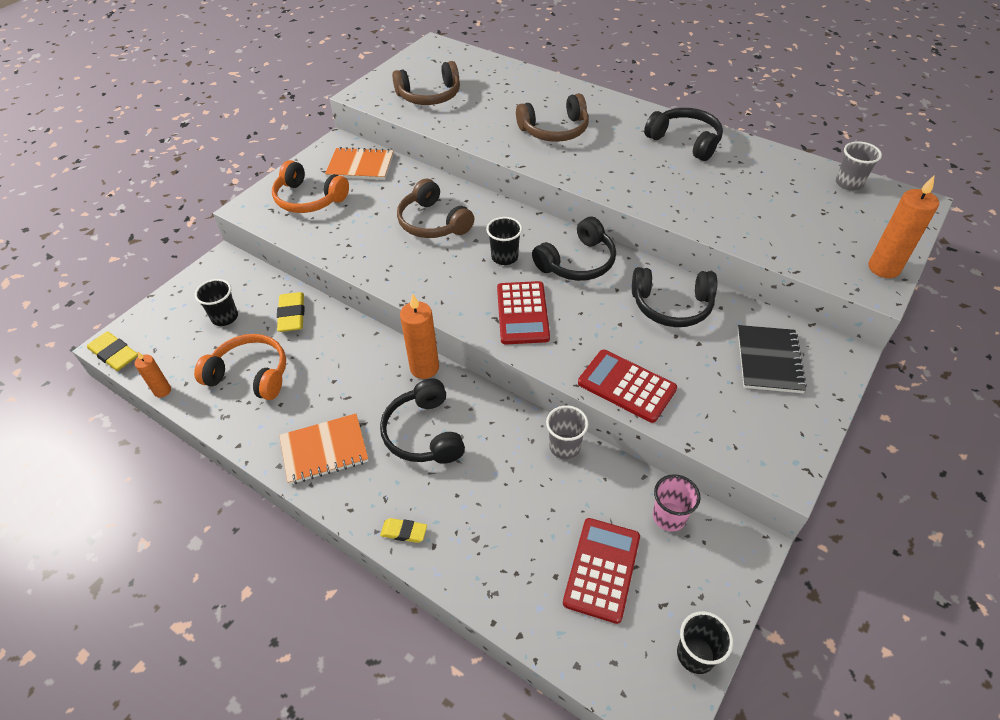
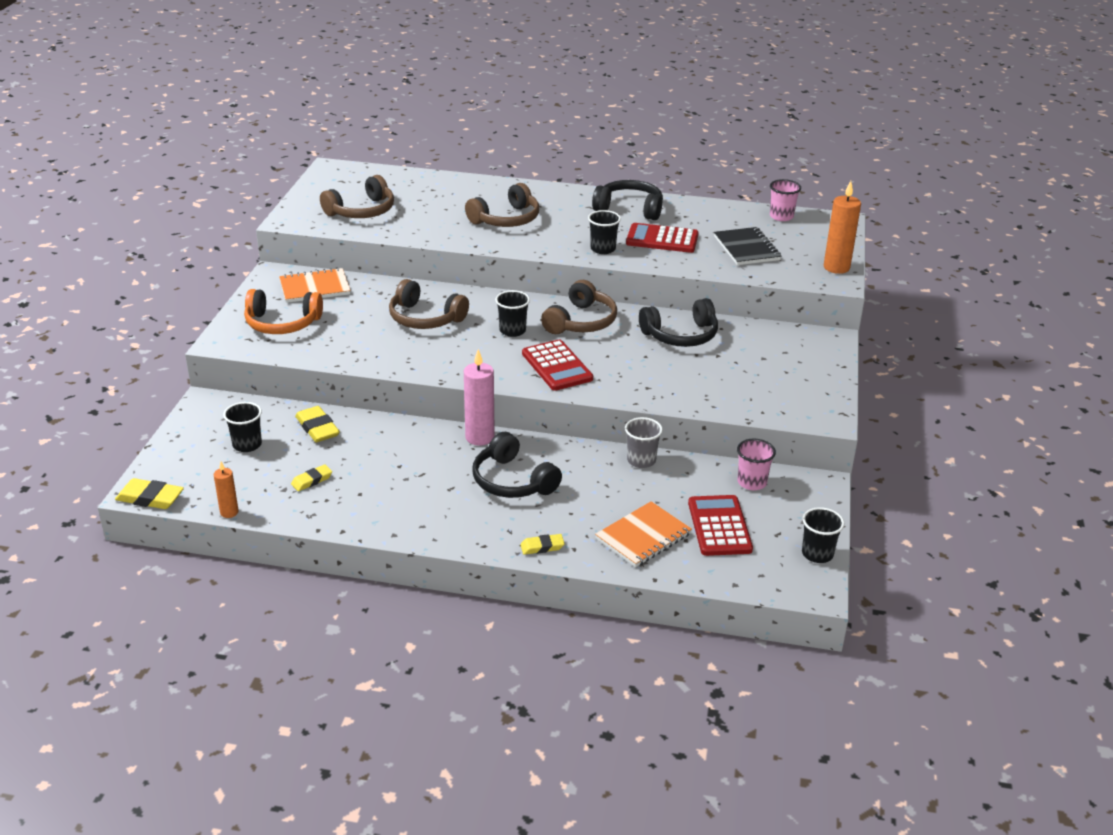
camera: 25 degrees left, 15 degrees down
orange headphones [194,334,286,400] -> yellow eraser [291,464,332,491]
orange notebook [279,414,368,485] -> orange notebook moved to [595,501,692,567]
orange candle [400,294,439,379] -> pink candle [464,349,495,446]
black headphones [532,217,616,281] -> brown headphones [541,280,617,334]
red calculator [578,350,677,423] -> red calculator moved to [626,223,699,253]
black notebook [738,325,807,393] -> black notebook moved to [714,227,781,265]
grey cup [836,141,882,191] -> pink cup [770,179,801,221]
none -> black cup [588,210,621,254]

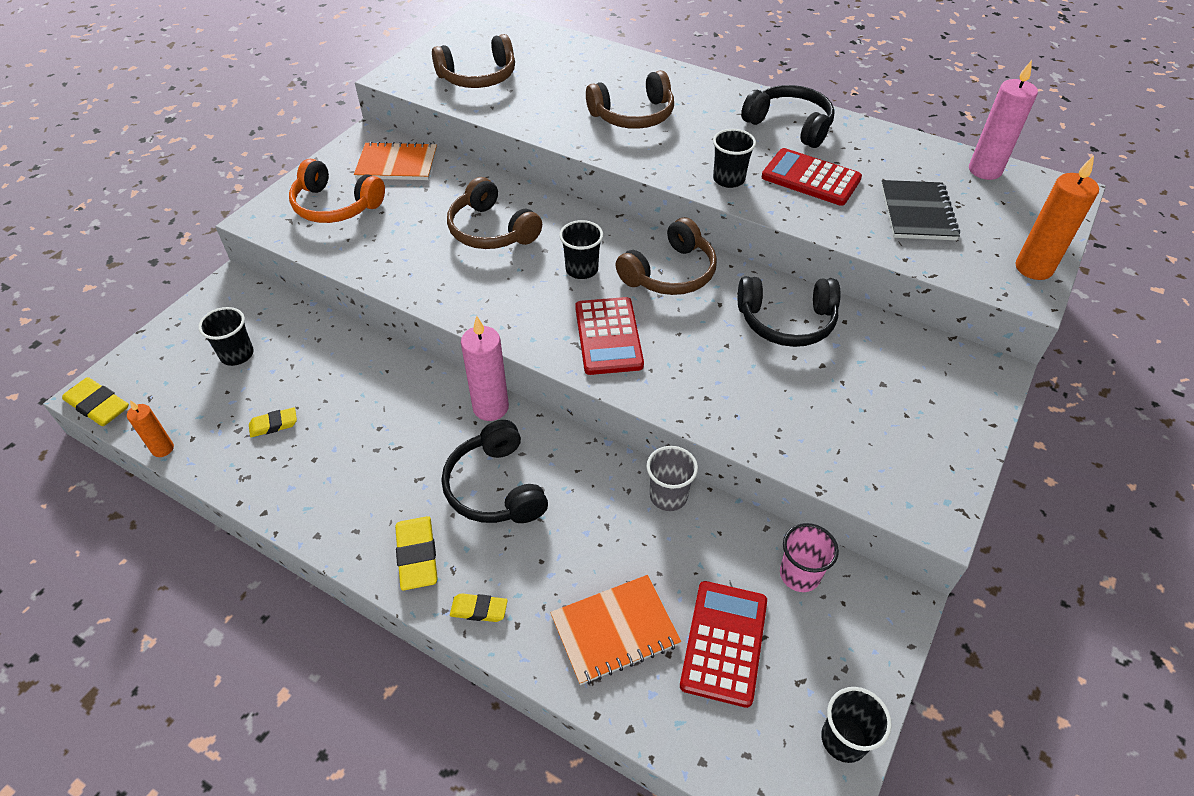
camera: 20 degrees right, 15 degrees up
yellow eraser [295,406,340,442] -> yellow eraser moved to [395,516,438,590]
pink cup [770,179,801,221] -> pink candle [969,60,1038,180]

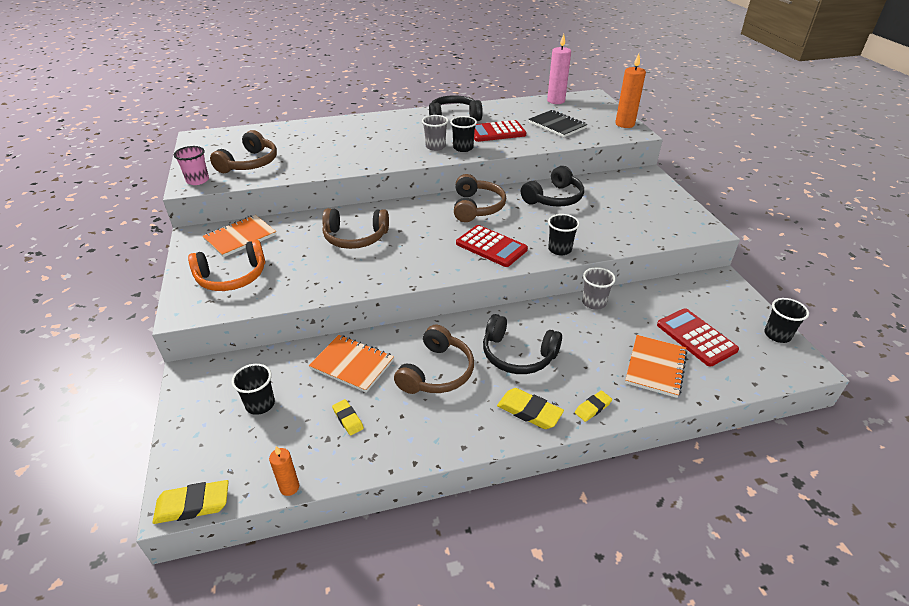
camera: 45 degrees left, 10 degrees down
yellow eraser [249,407,297,437] -> yellow eraser turned 60 degrees counterclockwise [332,399,364,436]
pink candle [461,316,509,421] -> none
black cup [559,220,603,279] -> black cup moved to [548,214,580,255]
brown headphones [586,70,674,129] -> brown headphones moved to [394,325,474,394]
pink cup [780,523,839,592] -> pink cup moved to [174,146,209,185]
none -> orange notebook [309,335,394,393]
none -> grey cup [422,115,448,151]

